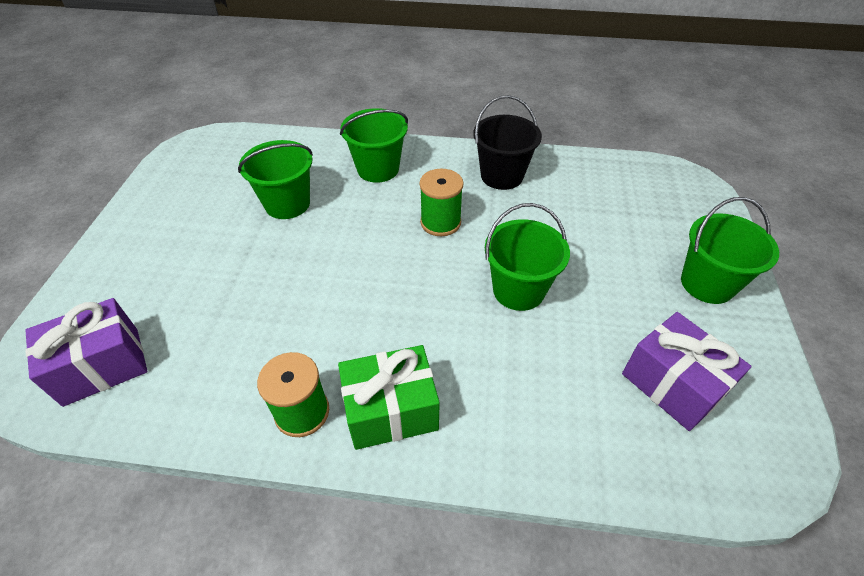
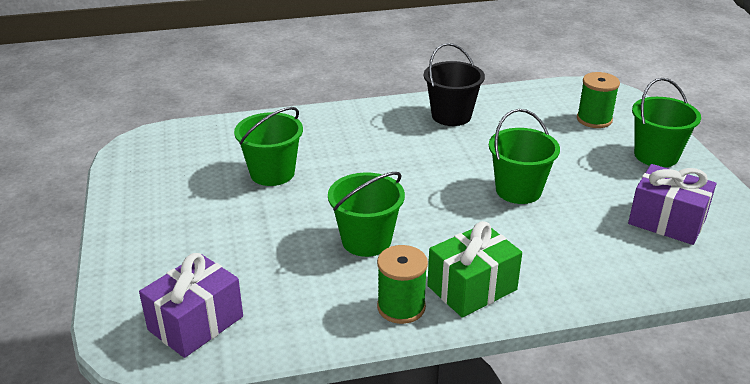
camera: 20 degrees left, 15 degrees down
green bucket [340,108,408,183] -> green bucket moved to [328,172,405,257]
green spool [420,168,464,236] -> green spool moved to [577,72,620,128]

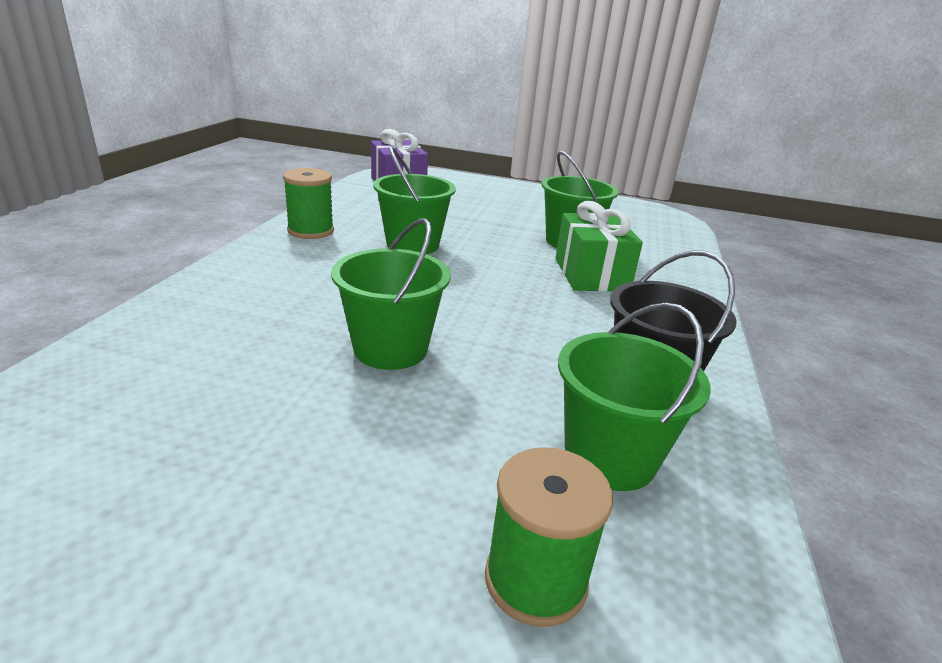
camera: 115 degrees right, 5 degrees down
green gift [427,221,522,317] -> green gift moved to [555,201,643,292]
purple gift [628,164,716,245] -> none
green bucket [632,78,701,167] -> green bucket moved to [558,302,711,491]

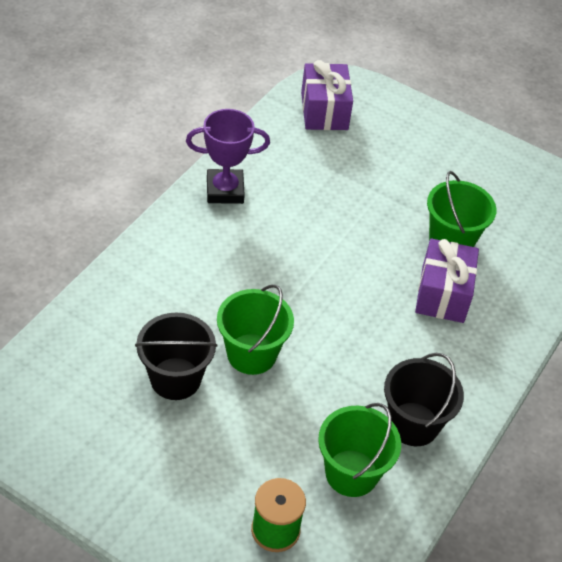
camera: 15 degrees right, 20 degrees up
green spool [283,168,334,239] -> purple trophy [186,109,270,204]
green bucket [373,146,456,254] -> none
green gift [555,201,643,292] -> purple gift [415,238,479,323]
none -> black bucket [135,313,217,400]

